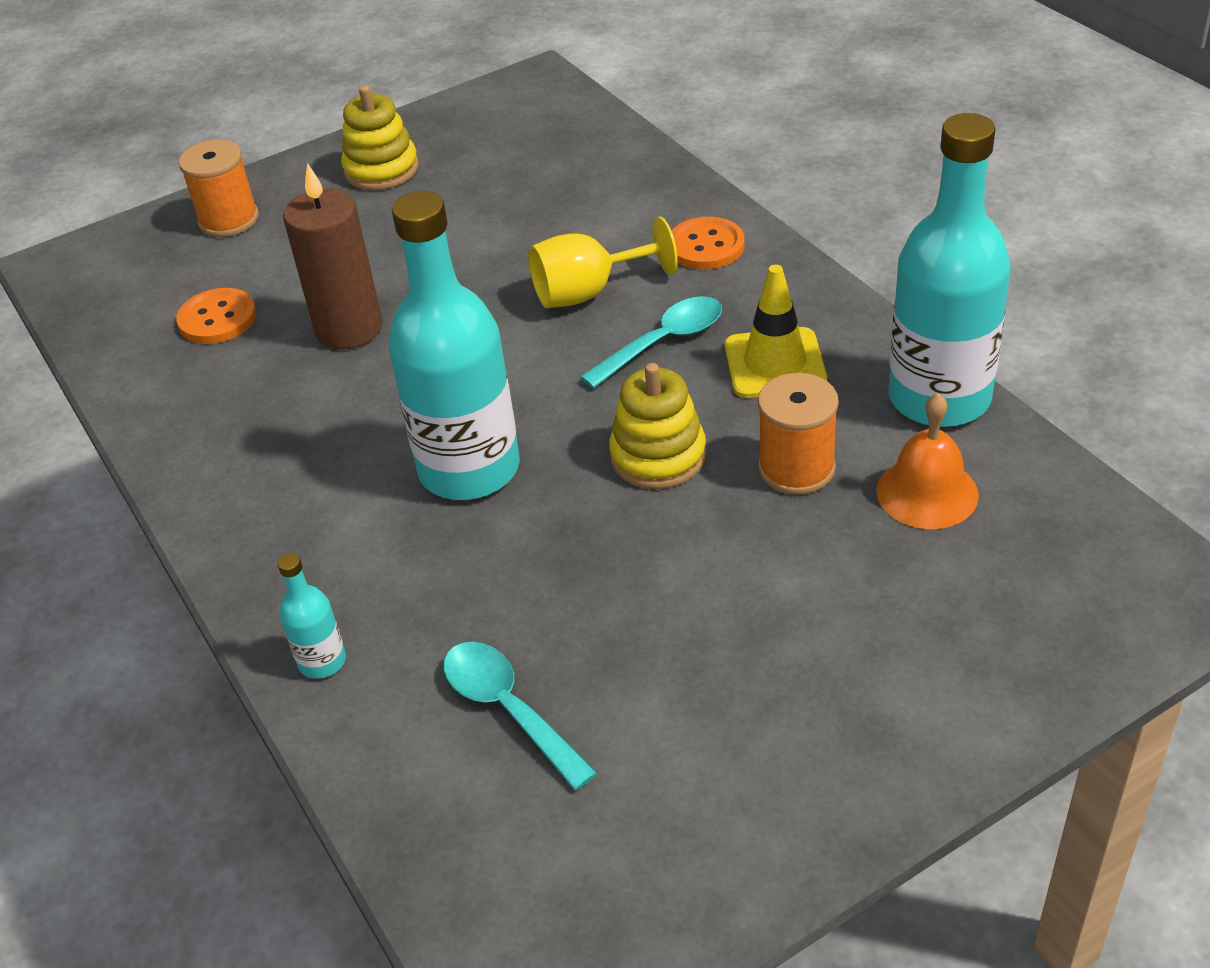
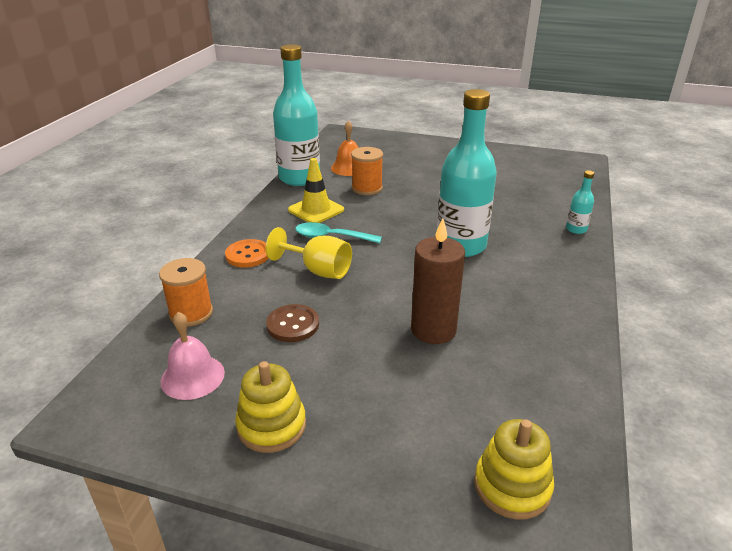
camera: 135 degrees left, 10 degrees down
orange button [176,288,256,344] -> none
orange spool [179,140,259,237] -> orange spool moved to [159,258,213,327]
turquoise spoon [444,642,597,790] -> none
yellow stacking toy [609,363,706,489] -> yellow stacking toy moved to [474,419,554,520]
none -> pink bell [161,312,225,400]
none -> brown button [266,304,319,342]

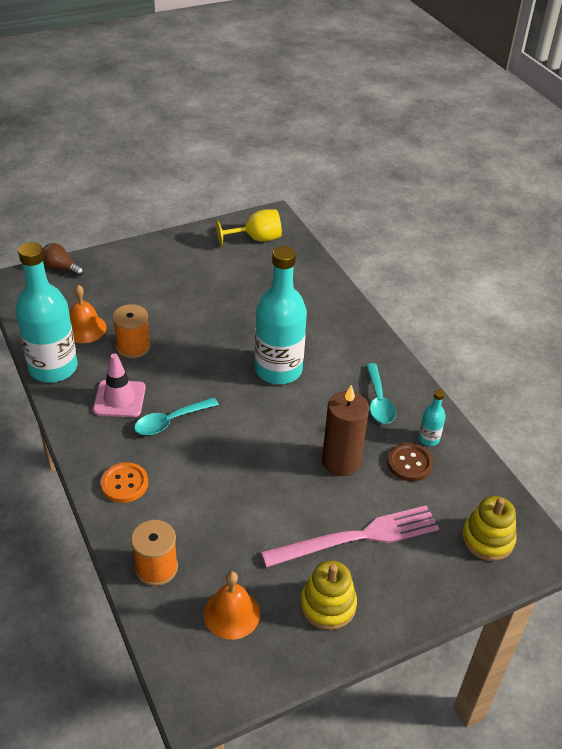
camera: 45 degrees left, 10 degrees up
pink bell [161,312,225,400] -> orange bell [204,571,260,640]
yellow goblet [266,227,352,279] -> yellow goblet moved to [216,209,282,247]
brown button [266,304,319,342] -> brown button moved to [387,443,433,481]
yellow traffic cone [288,158,344,223] -> pink traffic cone [93,353,146,417]
turquoise bottle [566,170,594,234] -> turquoise bottle moved to [418,390,446,446]
none -> brown light bulb [43,243,84,276]
none -> pink fork [261,505,439,567]
none -> turquoise spoon [366,363,396,424]

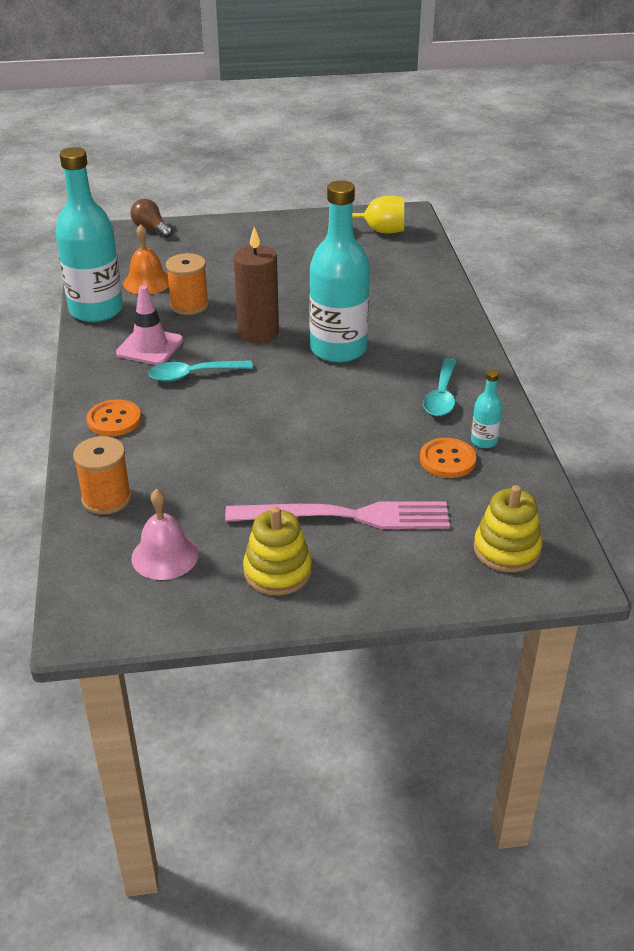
camera: 20 degrees right, 5 degrees down
orange bell [204,571,260,640] -> pink bell [131,489,198,580]
brown candle [322,385,369,476] -> brown candle moved to [234,227,279,343]
brown button [387,443,433,481] -> orange button [420,438,477,478]

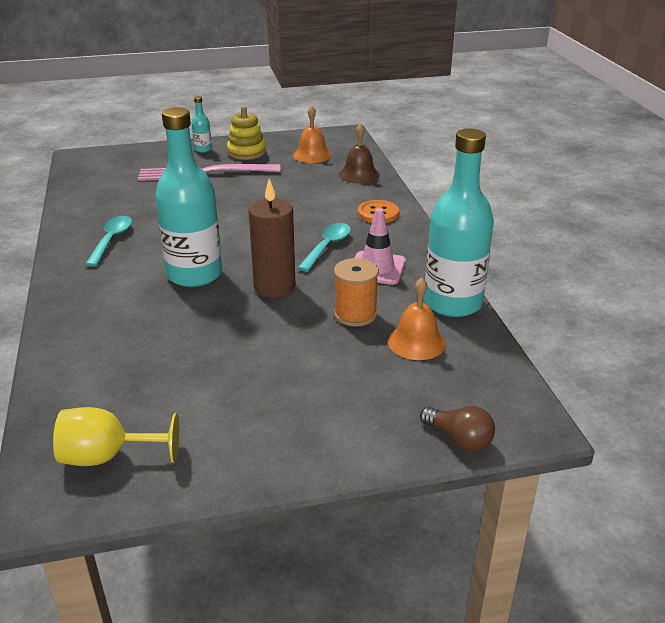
camera: 175 degrees right, 5 degrees down
orange spool [73,436,131,515] -> brown bell [339,123,380,184]
pink bell [131,489,198,580] -> orange bell [293,105,332,163]
turquoise spoon [148,360,253,382] -> turquoise spoon turned 45 degrees counterclockwise [298,223,351,272]
orange button [420,438,477,478] -> none
turquoise bottle [471,370,503,448] -> turquoise bottle moved to [192,96,212,153]
yellow stacking toy [474,485,542,573] -> none

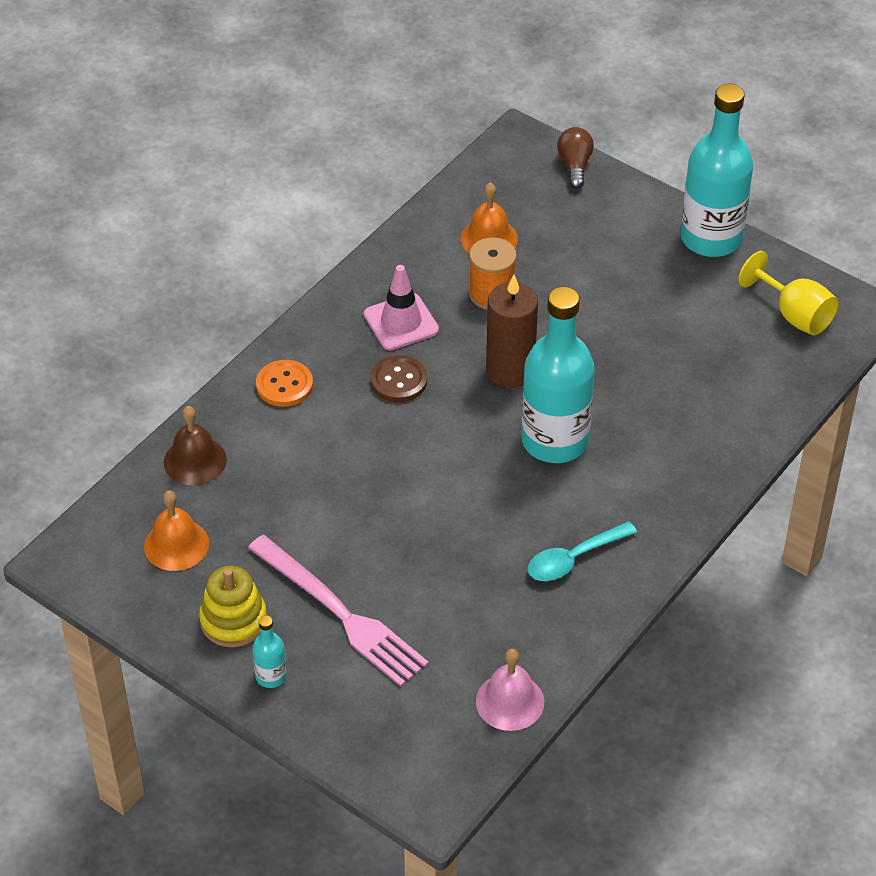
camera: 130 degrees left, 15 degrees up
turquoise spoon [298,223,351,272] -> brown button [370,355,427,402]
turquoise bottle [424,129,494,317] -> turquoise bottle moved to [680,84,753,257]
none -> pink bell [476,649,544,731]

